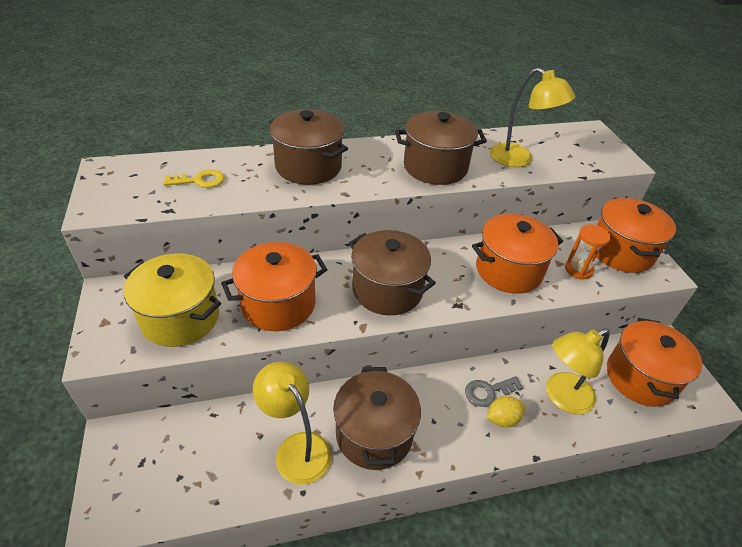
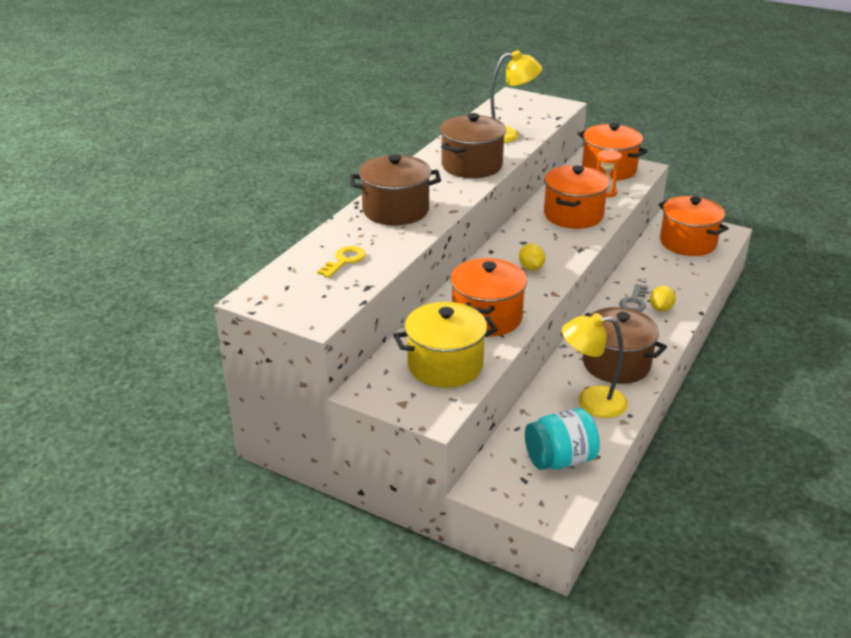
camera: 45 degrees left, 10 degrees down
brown pot [349,230,436,315] -> yellow lemon [519,244,545,271]
yellow lamp [546,328,610,415] -> none
none -> turquoise jar [525,408,600,470]

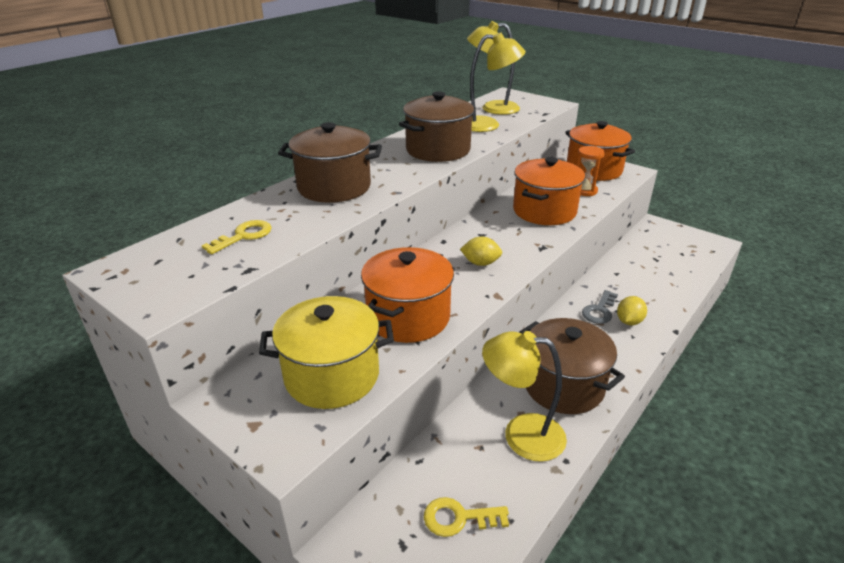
camera: 10 degrees right, 0 degrees up
yellow lemon [519,244,545,271] -> yellow lemon turned 75 degrees counterclockwise [460,236,502,266]
turquoise jar [525,408,600,470] -> yellow key [424,497,509,537]
orange pot [658,196,729,256] -> none
none -> yellow lamp [467,21,520,115]

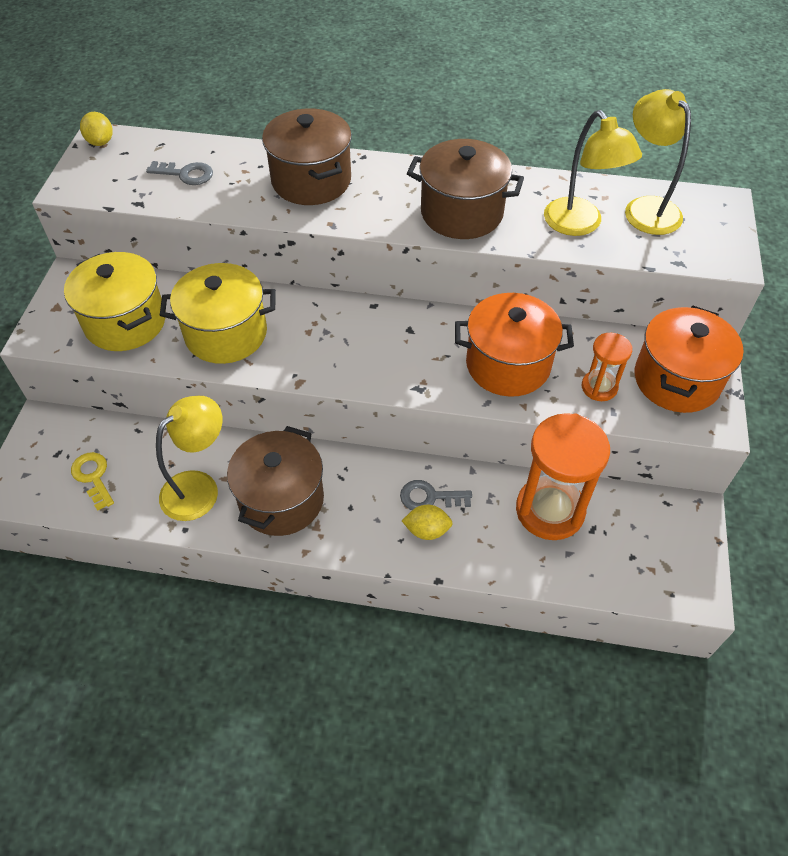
camera: 60 degrees right, 20 degrees up
yellow key [202,220,272,254] -> grey key [146,161,213,185]
orange pot [361,247,454,343] -> yellow pot [160,263,276,364]
yellow lemon [460,236,502,266] -> yellow lemon moved to [80,112,113,146]
yellow lamp [482,331,567,462] -> yellow lamp turned 60 degrees clockwise [156,396,222,521]
none -> orange hourglass [516,413,610,540]

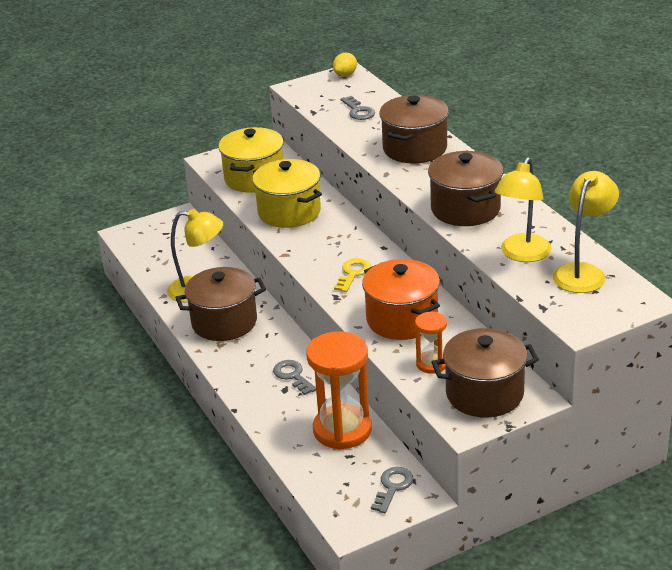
camera: 55 degrees right, 20 degrees down
yellow key [71,452,114,511] -> yellow key moved to [334,258,371,292]
yellow lemon [402,505,453,540] -> none
orange pot [635,306,744,413] -> brown pot [431,328,539,418]
none -> grey key [371,467,413,513]

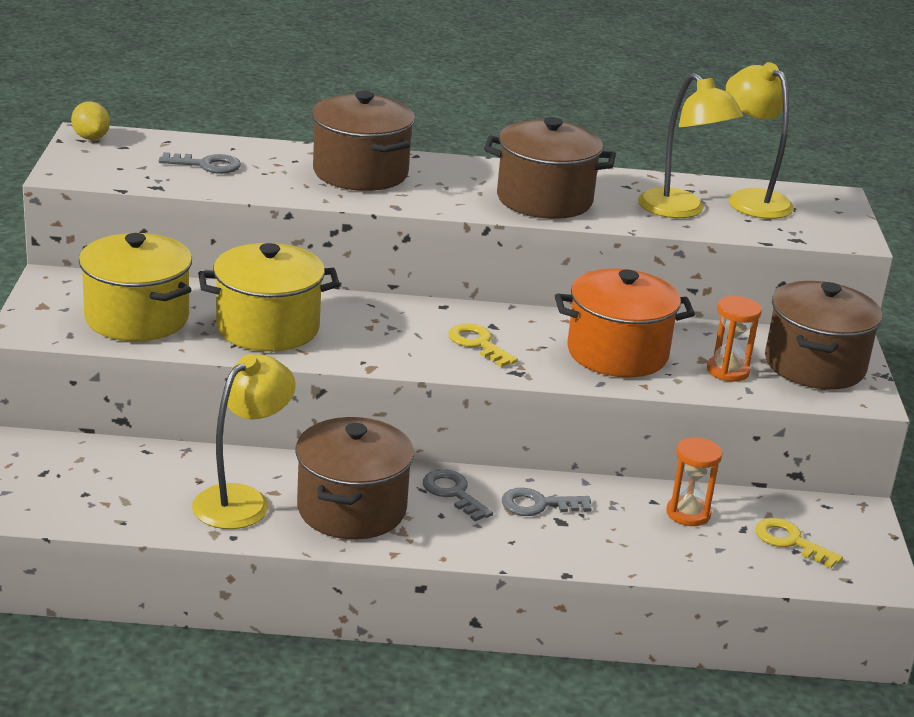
camera: 65 degrees left, 5 degrees down
orange hourglass [306,331,372,450] -> orange hourglass [666,437,722,526], size x0.52
grey key [371,467,413,513] -> grey key moved to [423,469,493,521]
none -> yellow key [755,518,843,569]

